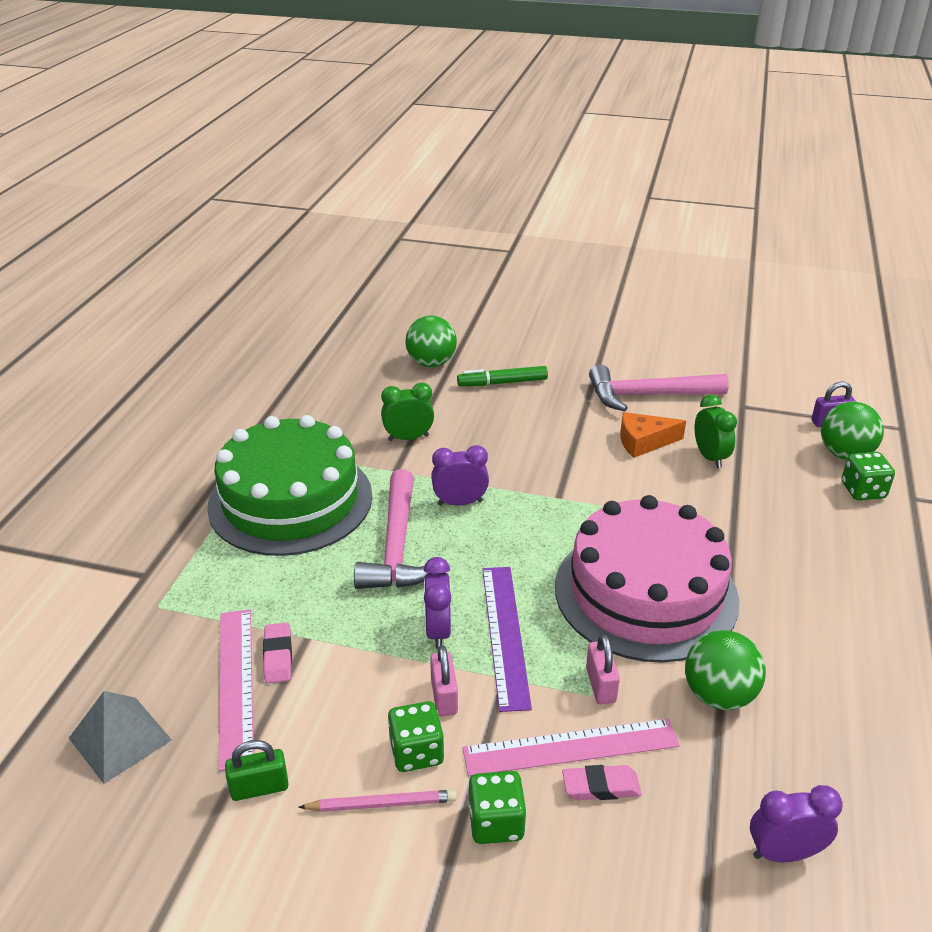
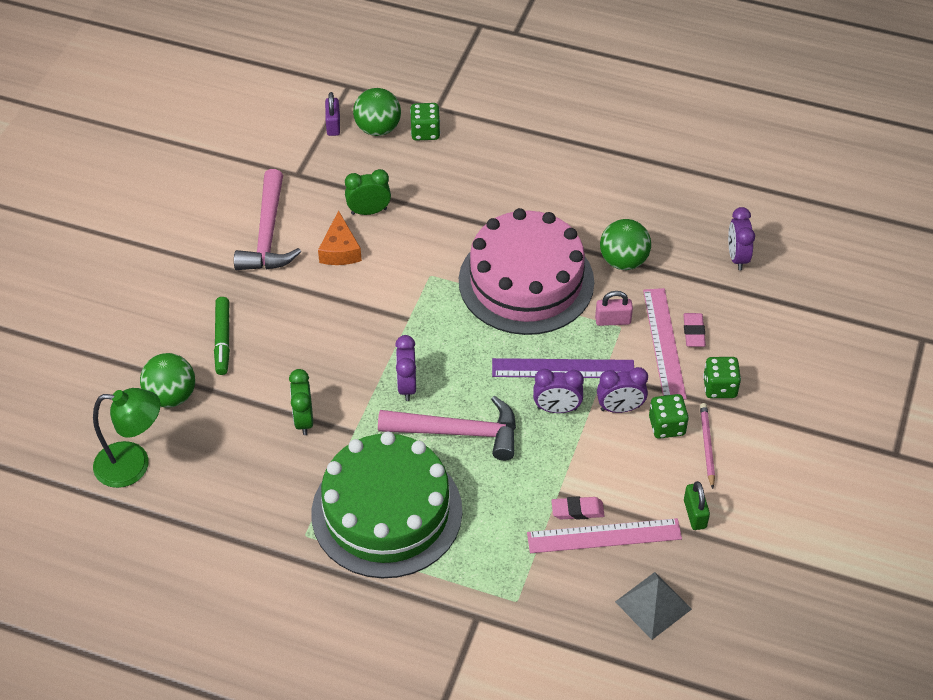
camera: 85 degrees left, 15 degrees up
pink padlock [430,645,458,716] -> purple clock [597,367,648,413]
none -> green lamp [93,388,160,488]

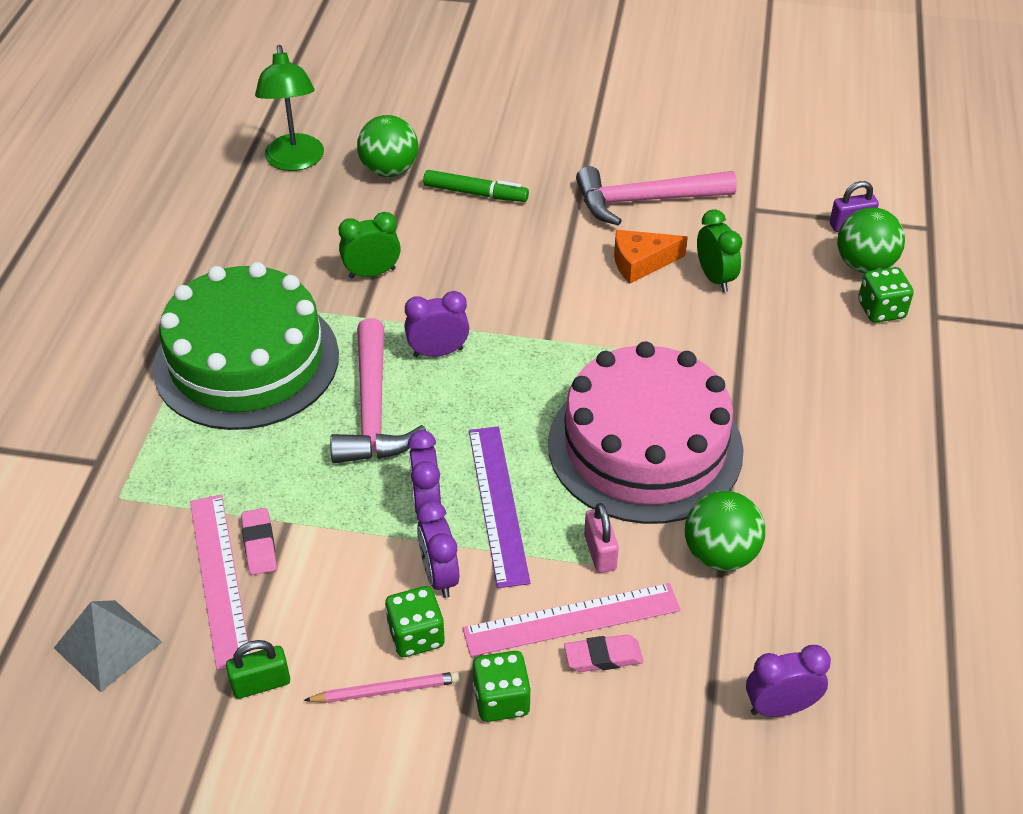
camera: 80 degrees right, 5 degrees down
green marker [214,297,230,375] -> green marker turned 150 degrees counterclockwise [423,170,529,202]

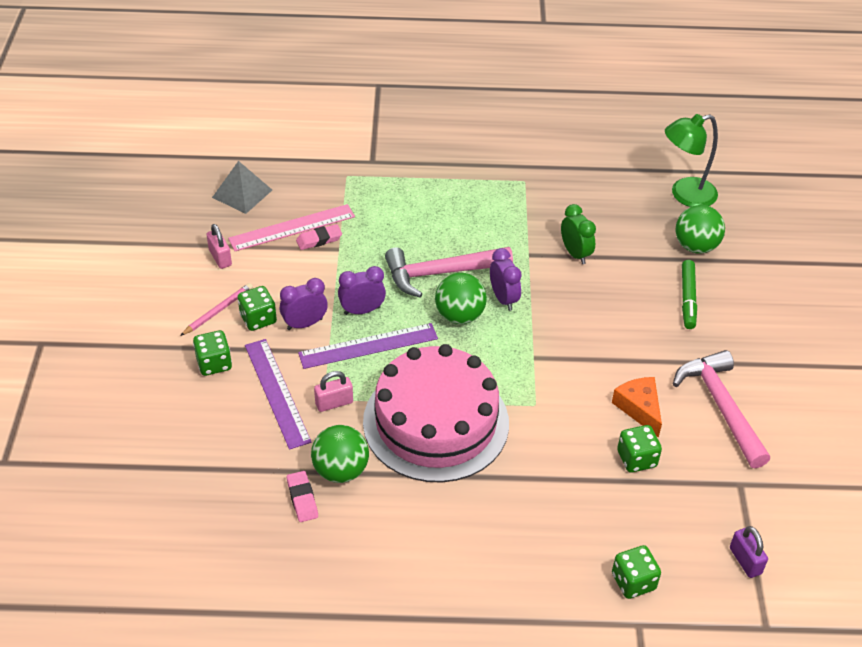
camera: 80 degrees right, 0 degrees up
green cake [153,262,339,430] -> none
green padlock [226,640,290,699] -> pink padlock [206,224,232,269]
pink pencil [303,672,461,703] -> pink pencil turned 120 degrees counterclockwise [180,283,253,336]
pink ruler [463,583,681,657] -> purple ruler [245,339,311,450]
pink eraser [564,635,643,672] -> pink eraser moved to [287,471,318,522]
green clock [697,209,742,292] -> green dice [617,425,662,473]
purple clock [746,645,831,717] -> none
green ball [837,208,905,273] -> green ball moved to [435,273,487,324]

